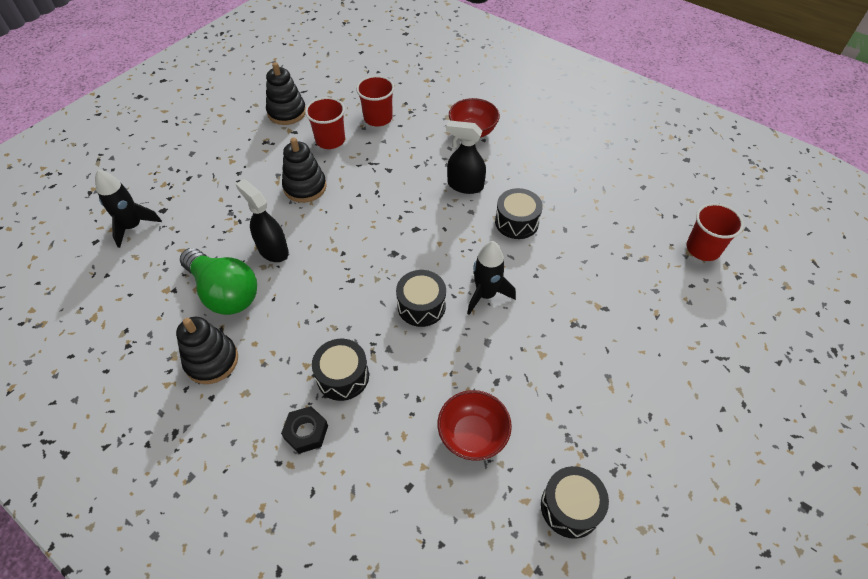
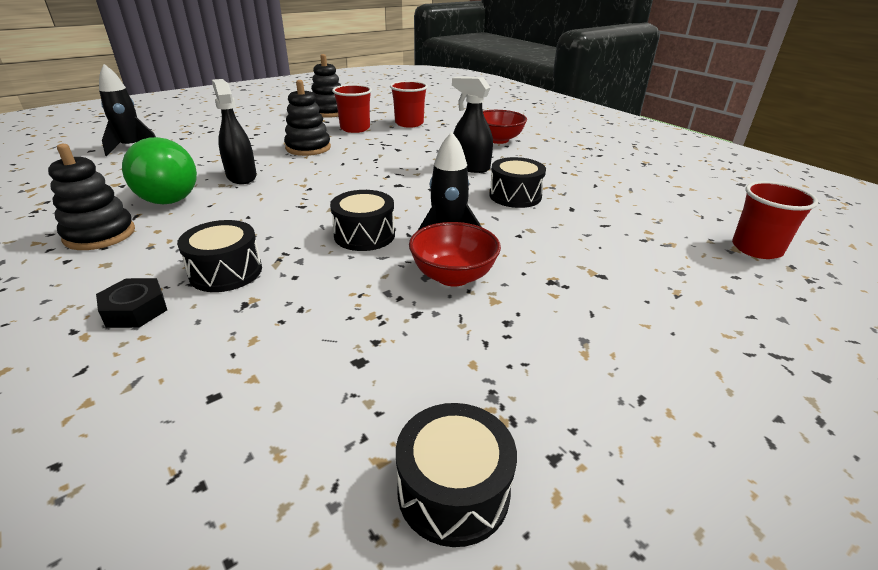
camera: 15 degrees right, 20 degrees down
red bowl [438,390,512,461] -> red bowl moved to [409,222,501,287]

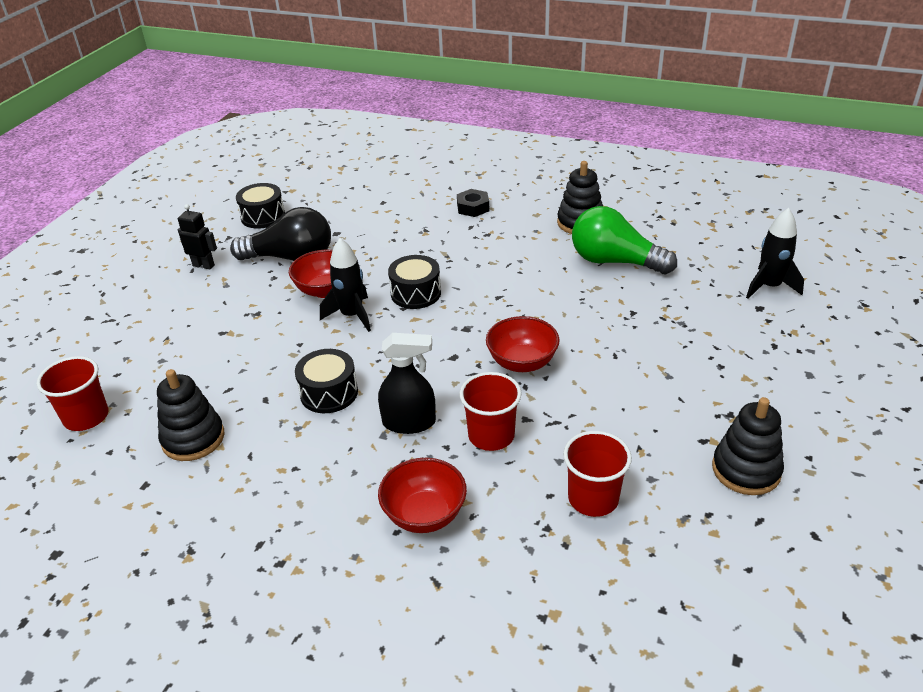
camera: 150 degrees right, 5 degrees up
black drum [177,220,262,292] -> none
black spray bottle [212,79,257,184] -> none
black stacking toy [284,80,331,156] -> black stacking toy moved to [157,369,224,461]
red cup [332,84,372,133] -> red cup moved to [459,372,522,451]
none -> black robot [178,204,217,269]
none -> black light bulb [230,207,331,261]
none -> red bowl [486,316,560,372]

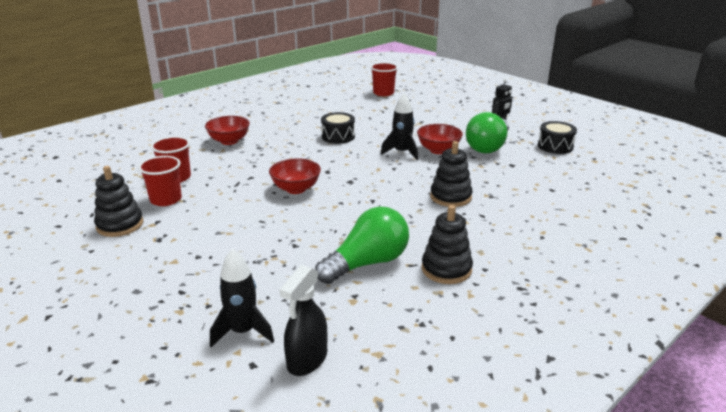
camera: 115 degrees right, 10 degrees down
black stacking toy [157,369,224,461] -> black stacking toy moved to [430,141,473,207]
black light bulb [230,207,331,261] -> green light bulb [466,112,509,154]
black spray bottle [378,333,436,434] -> black spray bottle moved to [279,265,327,376]
black drum [388,255,441,309] -> none
black nut [457,189,489,217] -> none
red cup [459,372,522,451] -> red cup moved to [138,156,182,206]

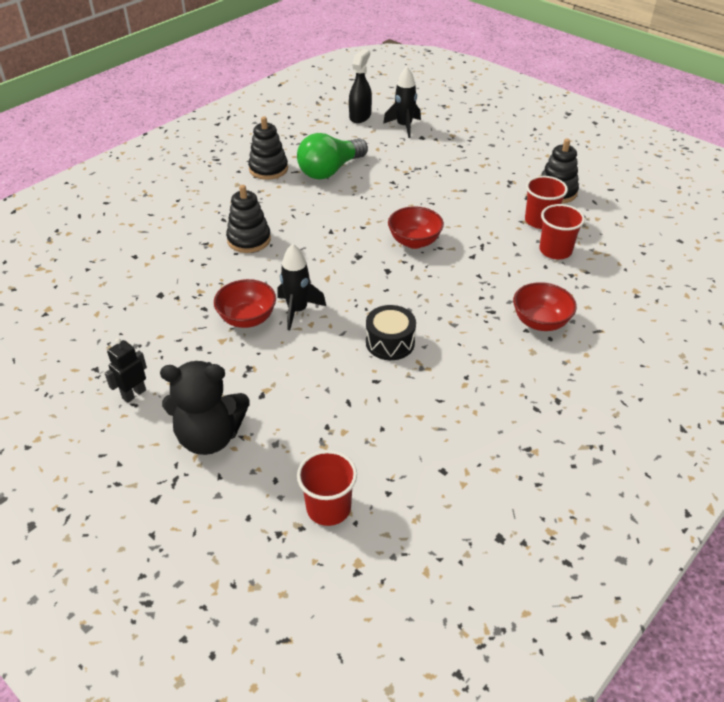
camera: 175 degrees right, 15 degrees up
green light bulb [466,112,509,154] -> none
black drum [538,121,577,154] -> none
none -> black teddy bear [160,361,250,455]

